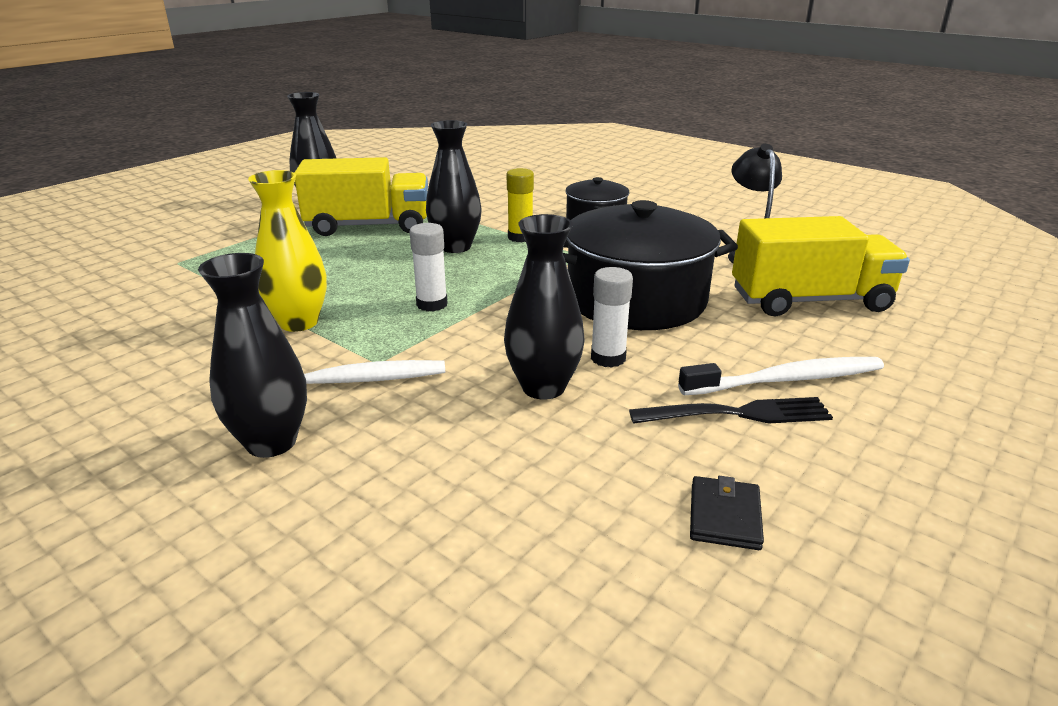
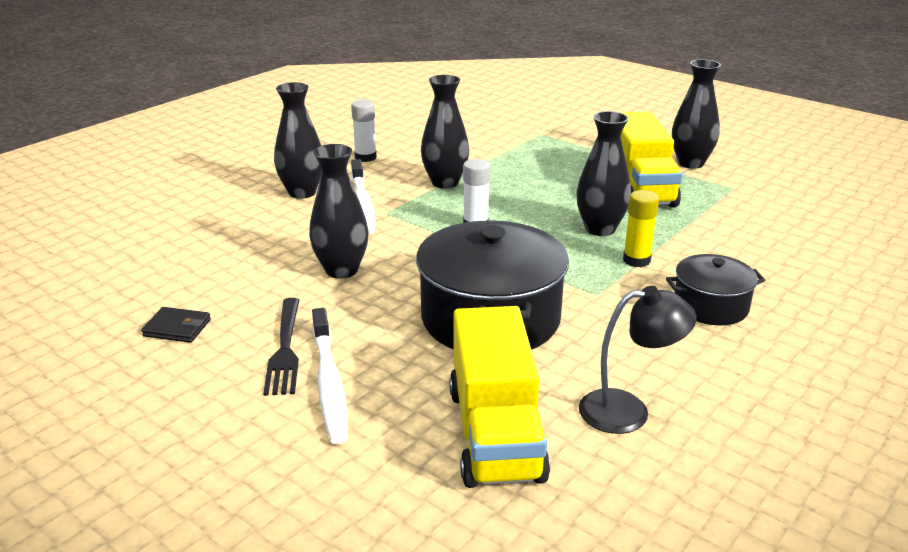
camera: 90 degrees right, 0 degrees up
yellow vase [248,170,327,332] -> black vase [421,75,469,189]
white glue stick [591,267,633,368] -> white glue stick moved to [351,100,377,162]

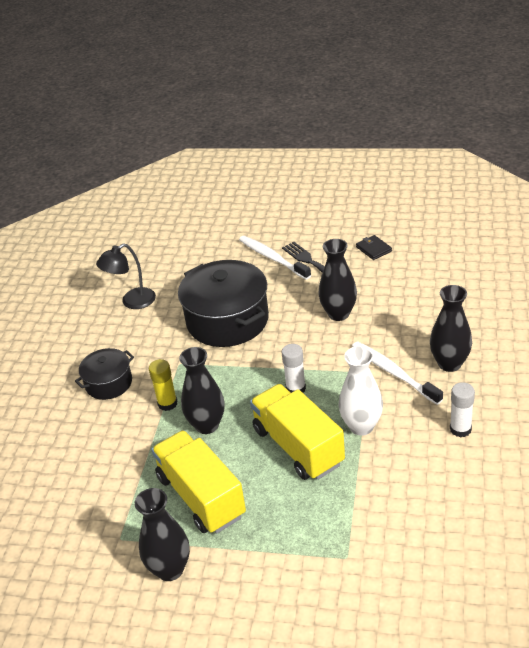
camera: 155 degrees right, 10 degrees up
black wallet [141,307,211,343] -> black wallet turned 75 degrees clockwise [356,235,392,260]
black vase [421,75,469,189] -> white vase [339,346,383,436]
yellow truck [449,306,550,488] -> yellow truck moved to [250,384,345,480]

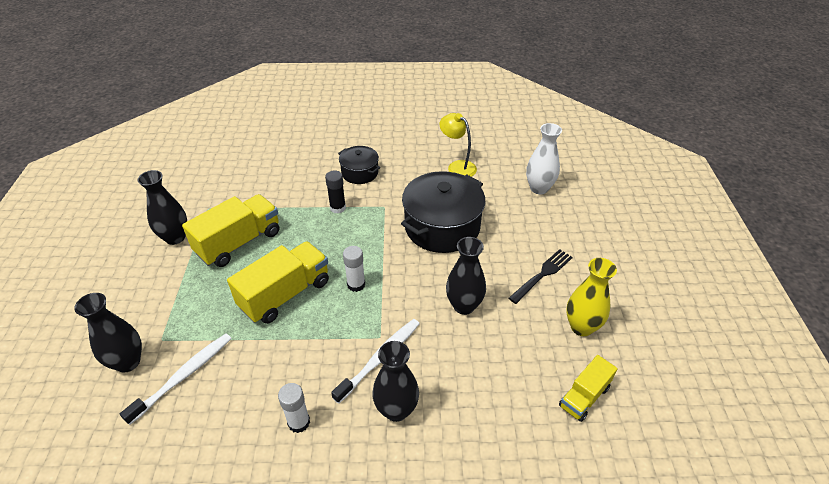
camera: 75 degrees right, 5 degrees up
black lamp [96,243,156,309] -> yellow lamp [440,113,477,177]
yellow glue stick [149,359,178,411] -> black glue stick [325,170,346,214]
black vase [179,347,224,434] -> black vase moved to [74,293,142,372]
white toothbrush [239,236,311,280] -> white toothbrush moved to [120,333,232,425]
white vase [339,346,383,436] -> white vase moved to [526,123,562,194]
black wallet [356,235,392,260] -> yellow vase [566,258,617,336]
none -> yellow truck [559,355,618,422]

